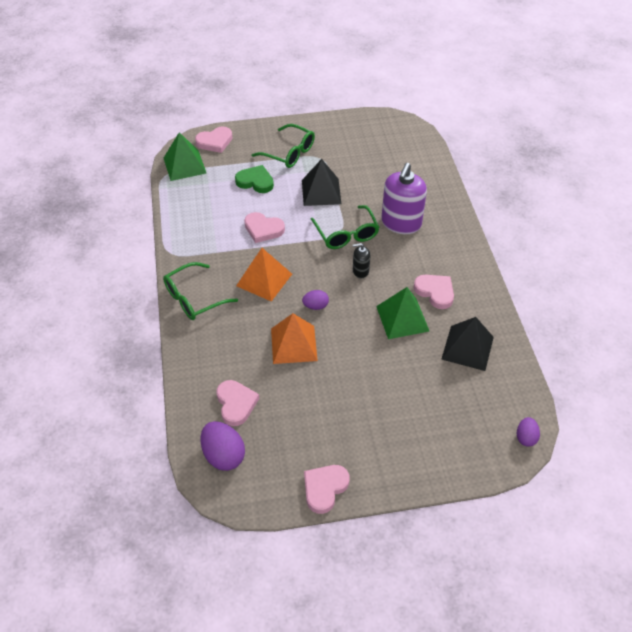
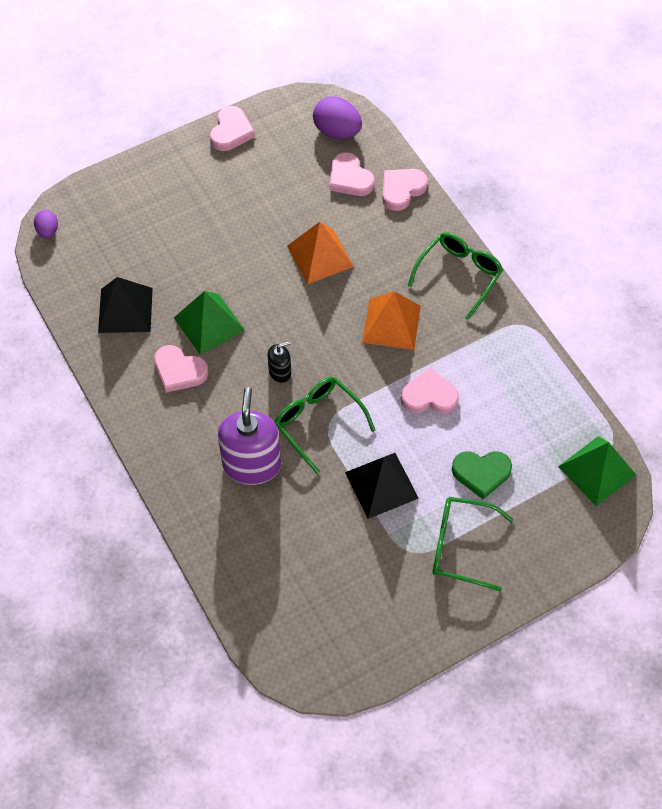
camera: 160 degrees right, 10 degrees up
pink heart [195,126,232,153] -> pink heart moved to [382,169,428,211]
purple egg [302,290,329,310] -> none

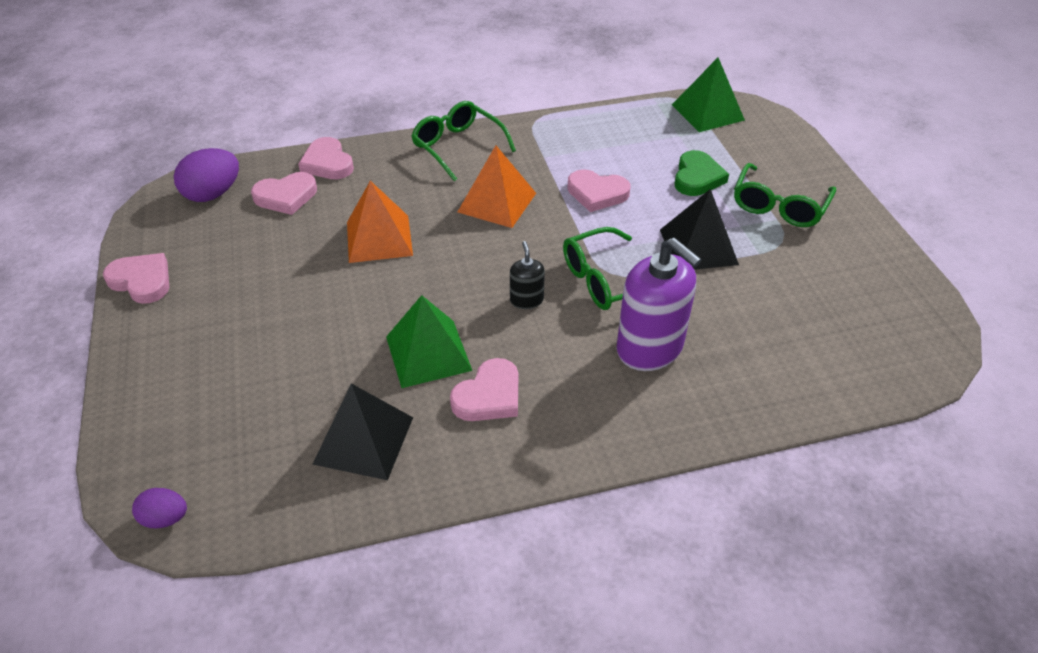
camera: 75 degrees left, 15 degrees down
purple soap dispenser [218,387,281,485] -> purple soap dispenser turned 150 degrees counterclockwise [616,238,701,371]
pink heart [401,368,459,414] -> pink heart turned 90 degrees counterclockwise [567,170,630,212]

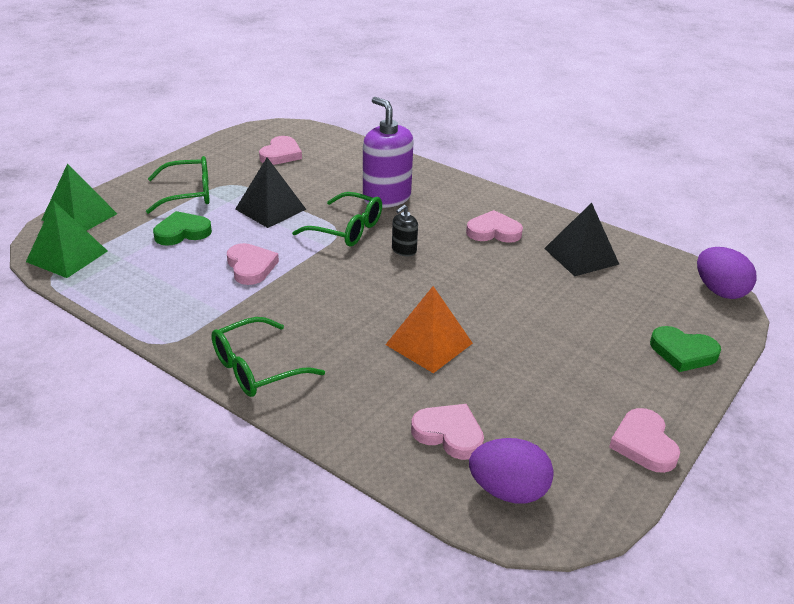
camera: 130 degrees left, 10 degrees down
purple egg [132,488,187,528] -> purple egg [697,247,757,299], size x1.74
pink heart [298,137,354,179] -> pink heart moved to [259,136,302,165]
green pyramid [386,295,473,388] -> green pyramid moved to [41,163,117,231]
green glasses [411,101,516,182] -> green glasses turned 45 degrees clockwise [211,317,325,397]
orange pyramid [458,145,536,228] -> none
purple soap dispenser [616,238,701,371] -> purple soap dispenser turned 45 degrees counterclockwise [363,97,413,208]
none -> green heart [650,326,721,372]

